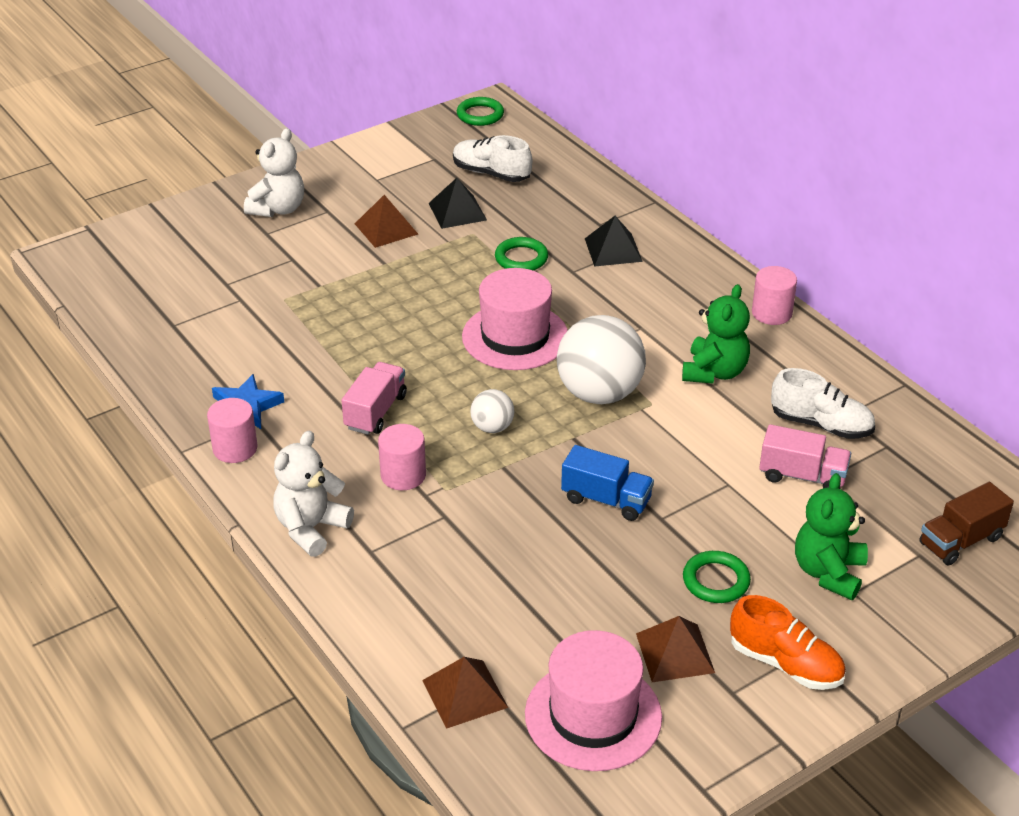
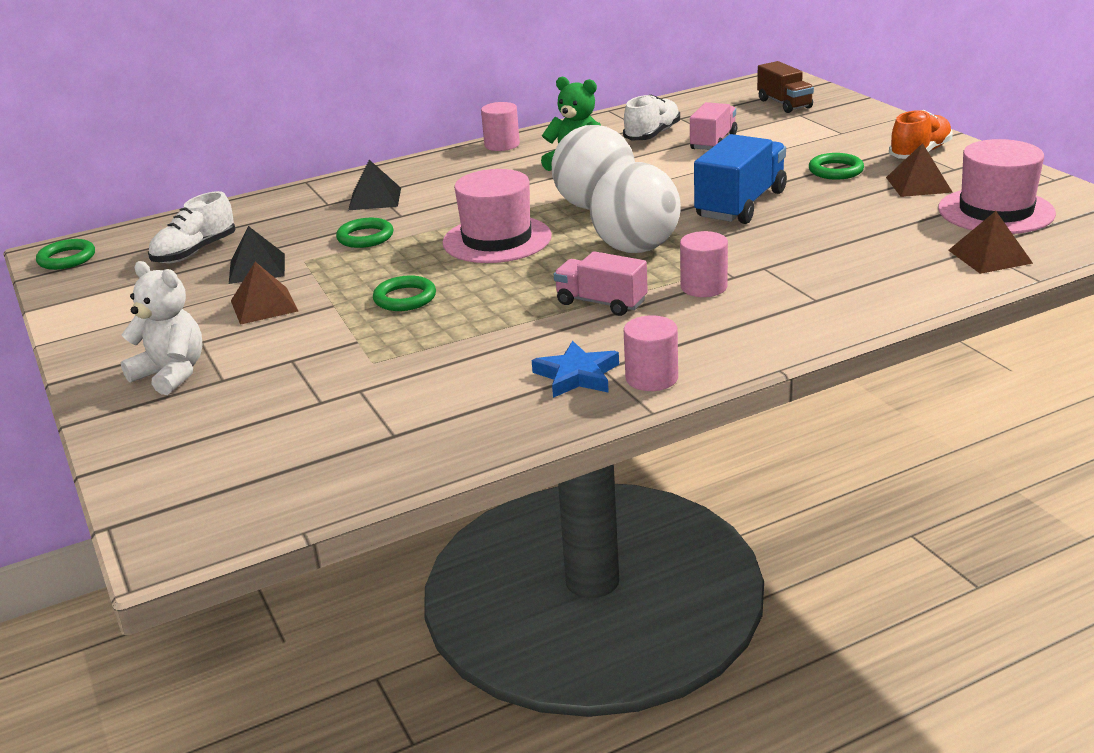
camera: 80 degrees left, 10 degrees down
white teddy bear [273,431,354,557] -> none
white ball [470,389,514,433] -> white ball [590,162,681,253], size x2.06
blue truck [561,445,654,521] -> blue truck [694,134,787,224], size x1.56
green teddy bear [795,473,868,600] -> none
none -> green ring [373,276,436,311]

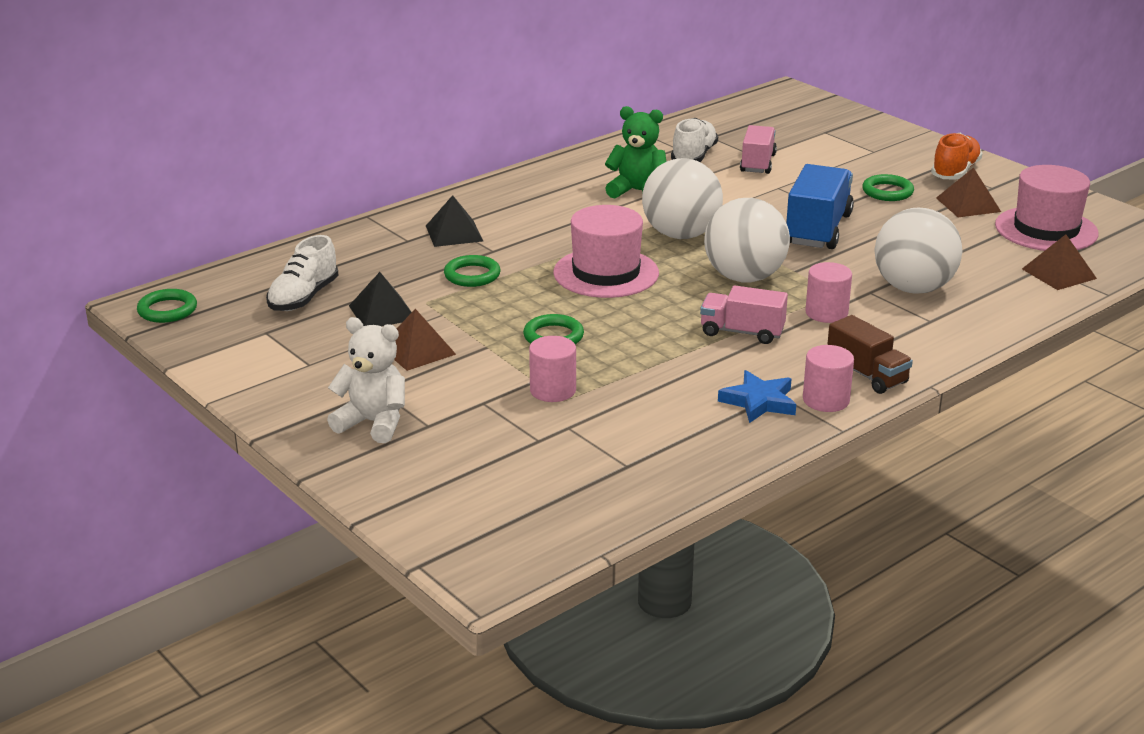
camera: 15 degrees left, 0 degrees up
pink cylinder [481,102,520,151] -> pink cylinder moved to [529,336,576,402]
brown truck [757,61,814,113] -> brown truck moved to [827,315,913,394]
none -> white ball [874,207,962,294]

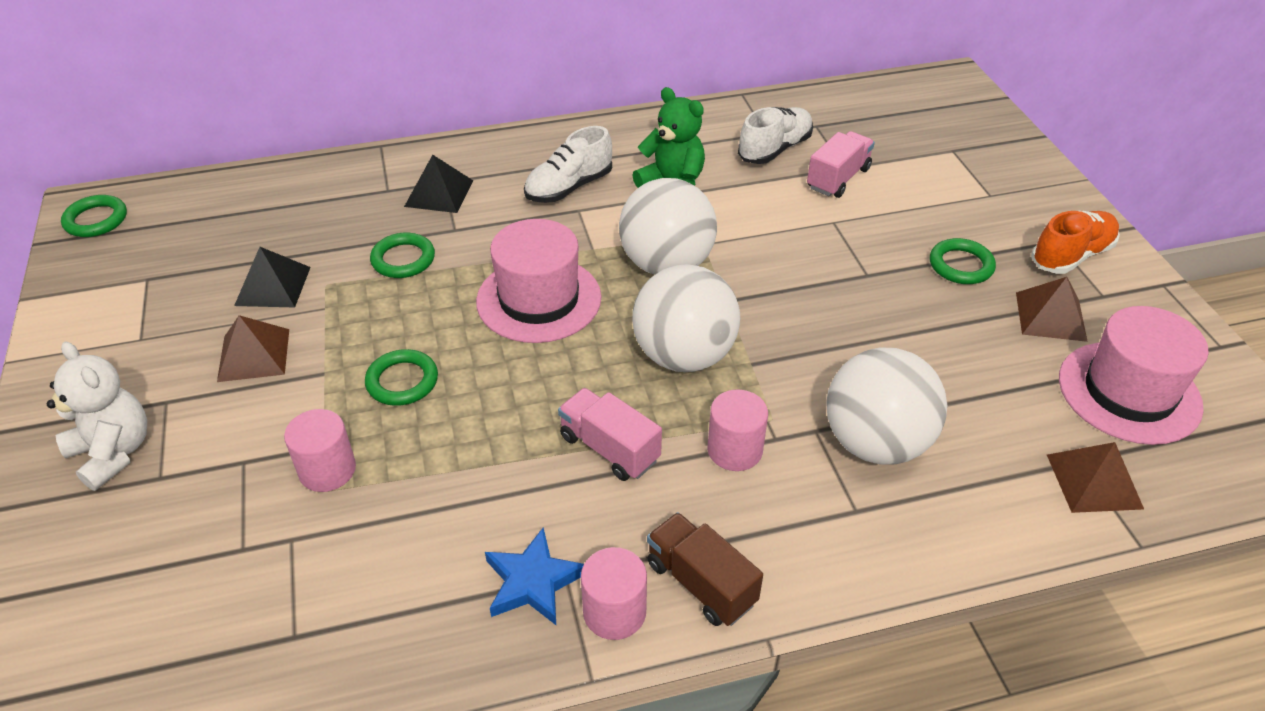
camera: 25 degrees right, 15 degrees up
white shoe [266,235,339,311] -> white shoe moved to [524,126,612,203]
blue truck [786,164,854,249] -> none
brown truck [827,315,913,394] -> brown truck turned 150 degrees clockwise [647,512,763,626]

